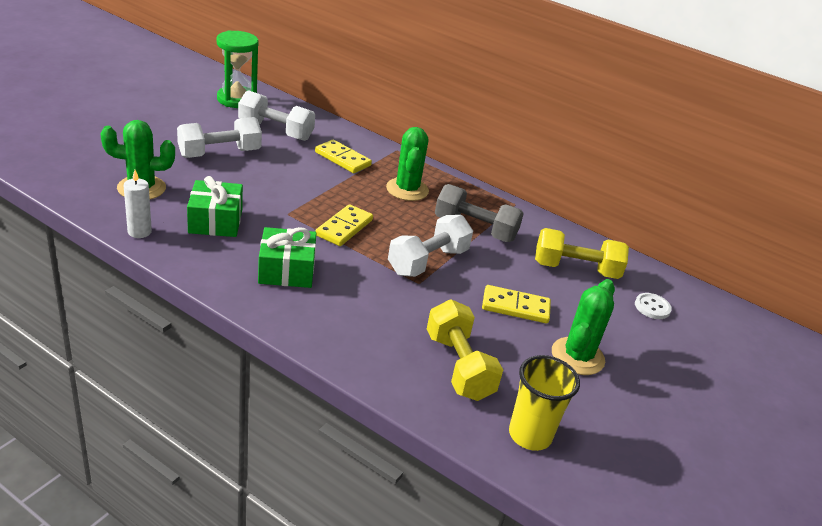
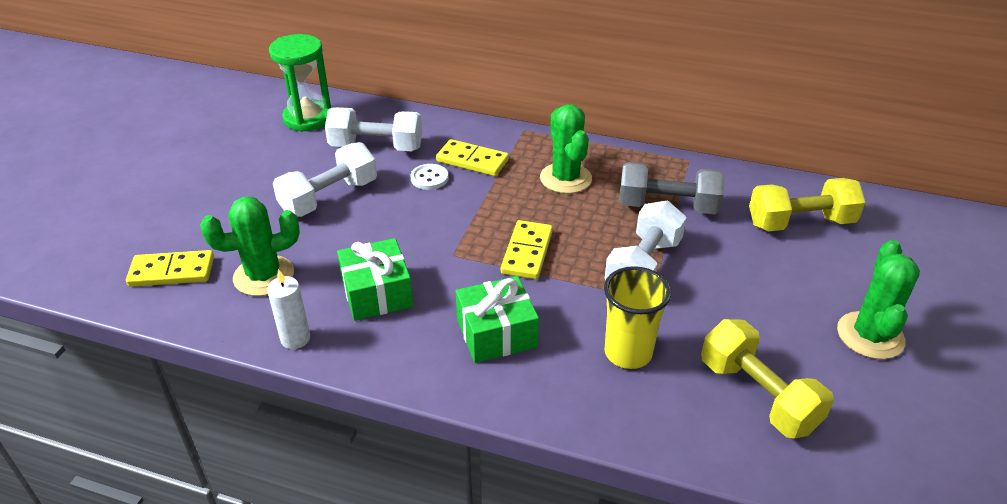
camera: 10 degrees left, 5 degrees up
yellow domino [482,285,551,323] -> yellow domino moved to [126,250,214,287]
yellow cup [509,355,580,451] -> yellow cup moved to [604,266,671,369]
white button [635,293,672,319] -> white button moved to [411,164,448,190]

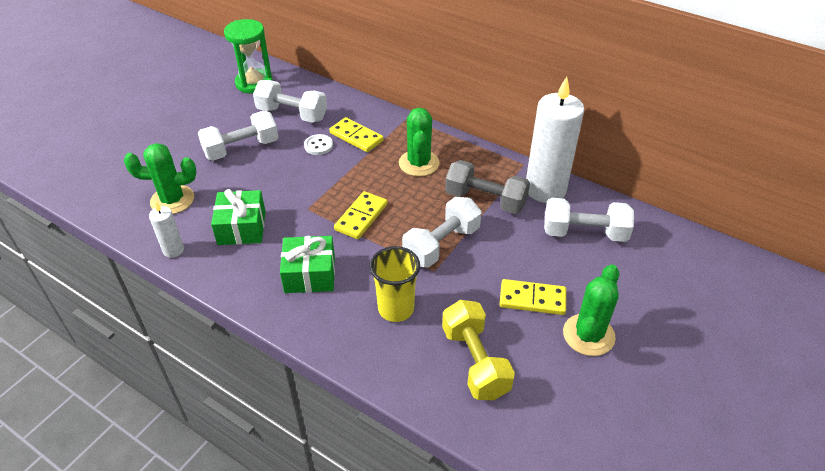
camera: 15 degrees right, 5 degrees up
yellow domino [126,250,214,287] -> yellow domino moved to [499,279,566,315]
yellow dumbbell [749,178,865,231] -> white dumbbell [544,198,634,242]
none -> white candle [526,77,585,203]

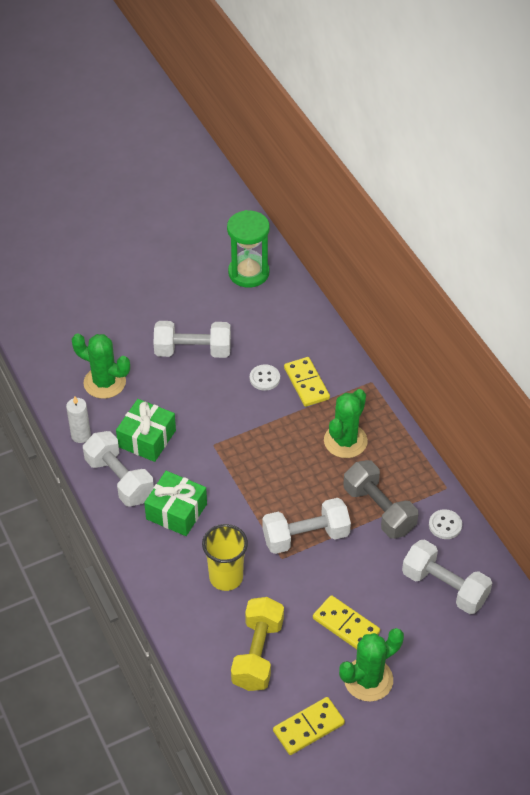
camera: 30 degrees right, 5 degrees up
white dumbbell [253,80,327,123] -> white dumbbell moved to [83,431,154,506]
yellow domino [334,191,388,239] -> yellow domino moved to [273,697,345,755]
white candle [526,77,585,203] -> white button [429,509,462,539]

